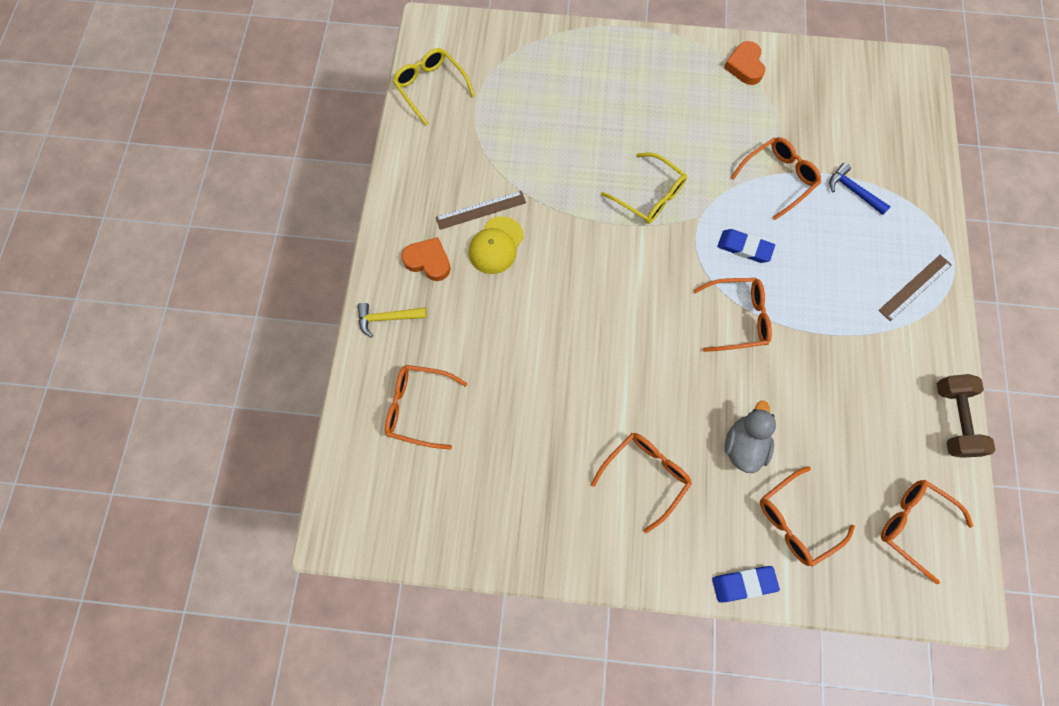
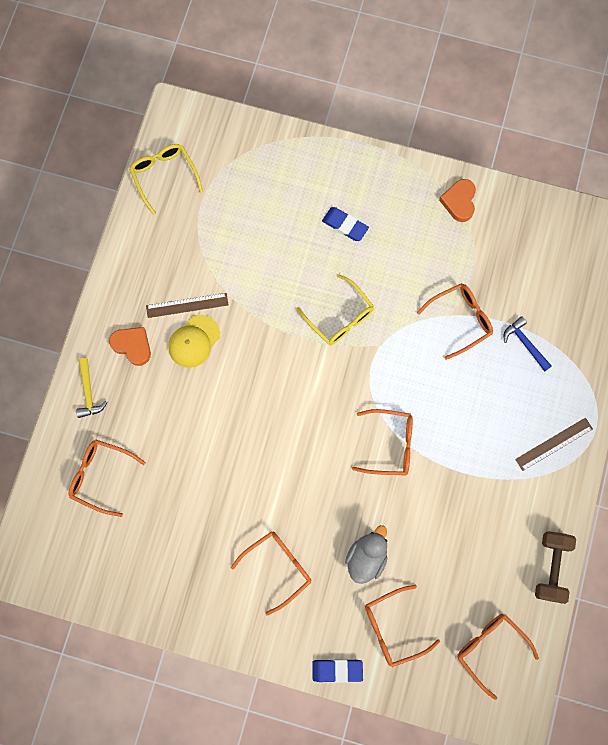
camera: 10 degrees right, 5 degrees up
yellow hammer [358,303,427,337] -> yellow hammer turned 105 degrees counterclockwise [76,358,107,418]
blue eraser [717,229,775,263] -> blue eraser moved to [322,207,369,241]

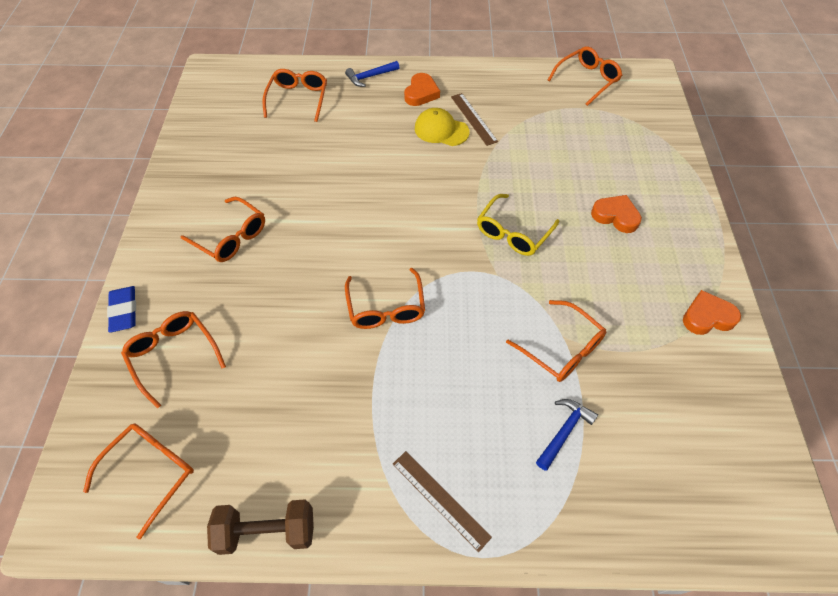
camera: 75 degrees right, 20 degrees down
yellow hammer [76,358,107,418] -> blue hammer [345,61,399,87]
yellow glasses [129,144,203,215] -> orange glasses [548,47,622,106]
blue eraser [322,207,369,241] -> orange heart [591,195,642,233]
grey duck [345,525,387,584] -> none

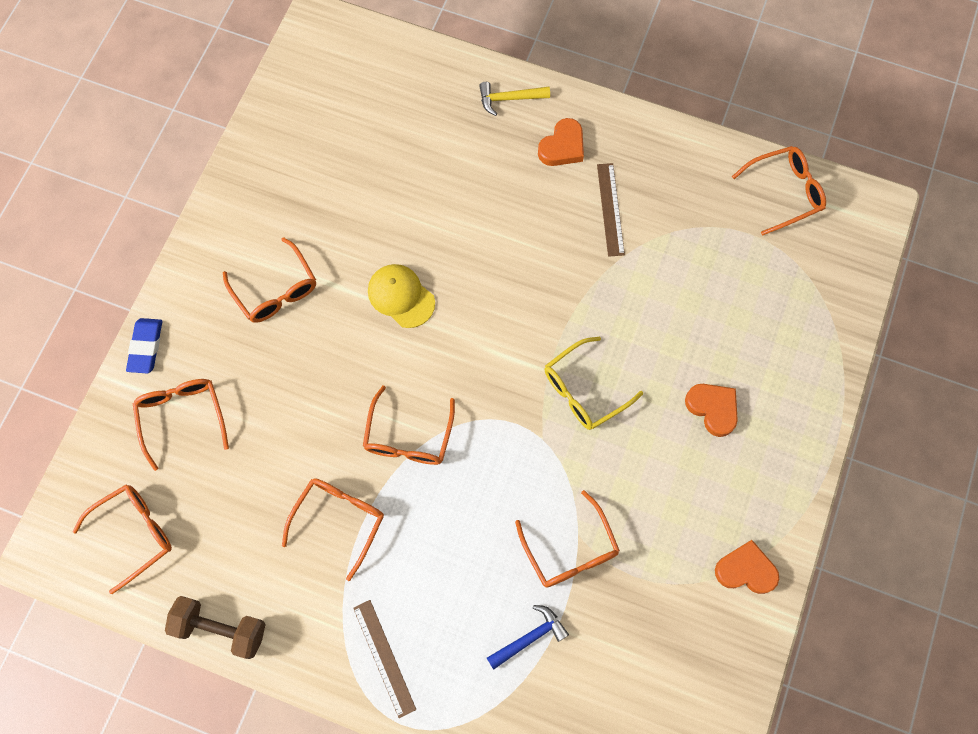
camera: 20 degrees right, 15 degrees up
orange glasses [262,69,327,122] -> orange glasses moved to [282,478,384,581]
blue hammer [345,61,399,87] -> yellow hammer [479,82,550,116]
yellow cap [415,108,470,146] -> yellow cap moved to [368,264,435,328]

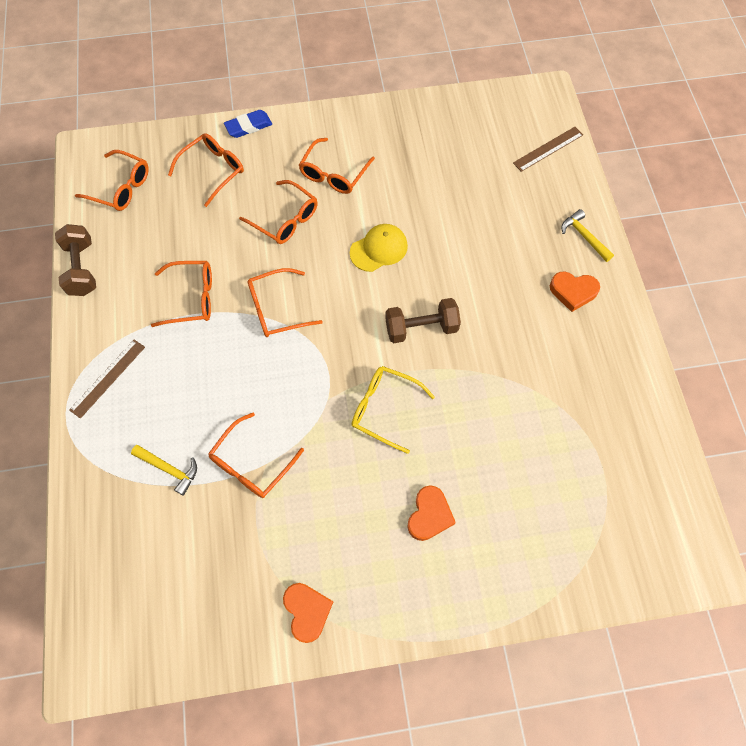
camera: 60 degrees right, 5 degrees down
yellow cap [368,264,435,328] -> yellow cap turned 45 degrees clockwise [350,224,408,272]
blue hammer [487,605,569,670] -> yellow hammer [131,445,197,496]
brown ruler [597,163,625,257] -> brown ruler moved to [513,127,583,172]
orange glasses [732,146,826,236] -> orange glasses moved to [239,180,318,244]
none -> brown dumbbell [385,298,461,343]

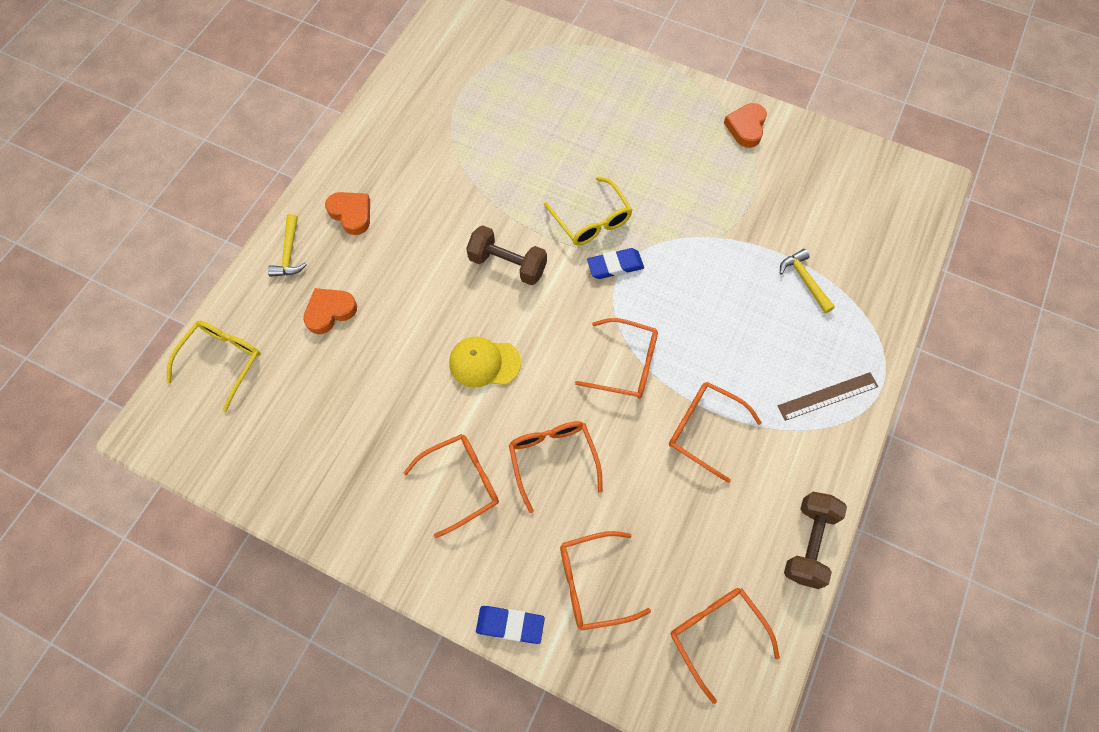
camera: 145 degrees left, 0 degrees up
orange glasses [208,413,304,498] -> none
orange heart [407,485,456,541] -> orange heart moved to [303,288,357,334]
brown ruler [513,127,583,172] -> yellow glasses [166,321,261,412]
none -> blue eraser [587,248,644,279]

